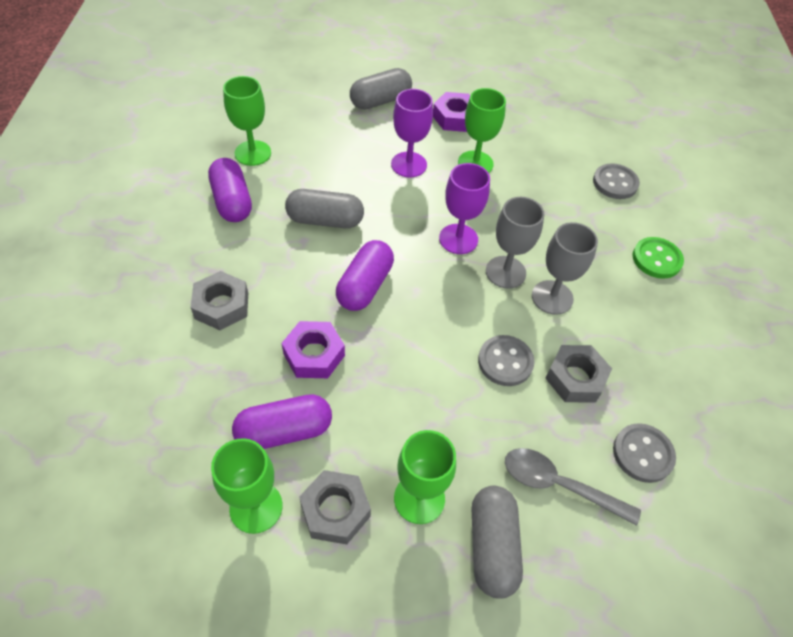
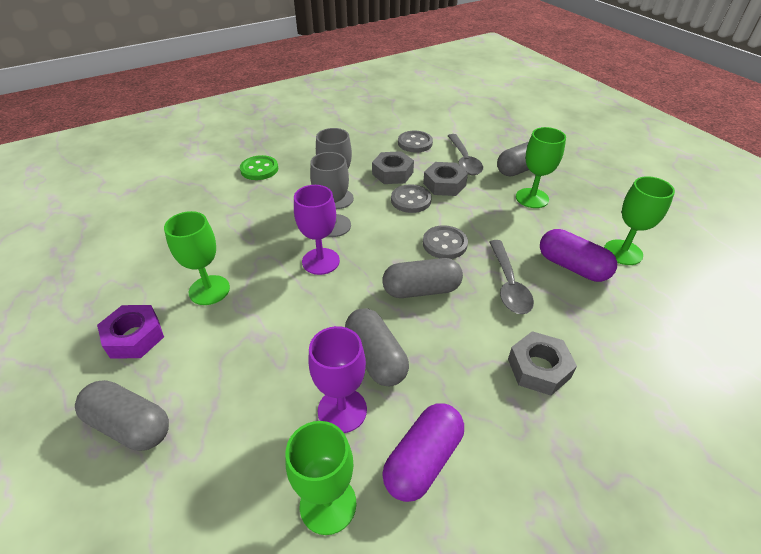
camera: 120 degrees left, 10 degrees down
purple nut [282,321,345,378] -> grey spoon [490,240,534,314]
grey nut [299,470,371,544] -> grey nut moved to [423,162,468,196]
purple capsule [336,240,394,311] -> grey capsule [383,258,463,298]
purple goblet [391,89,433,177] -> purple goblet moved to [308,326,367,433]
grey button [593,163,640,199] -> grey button moved to [423,225,468,259]

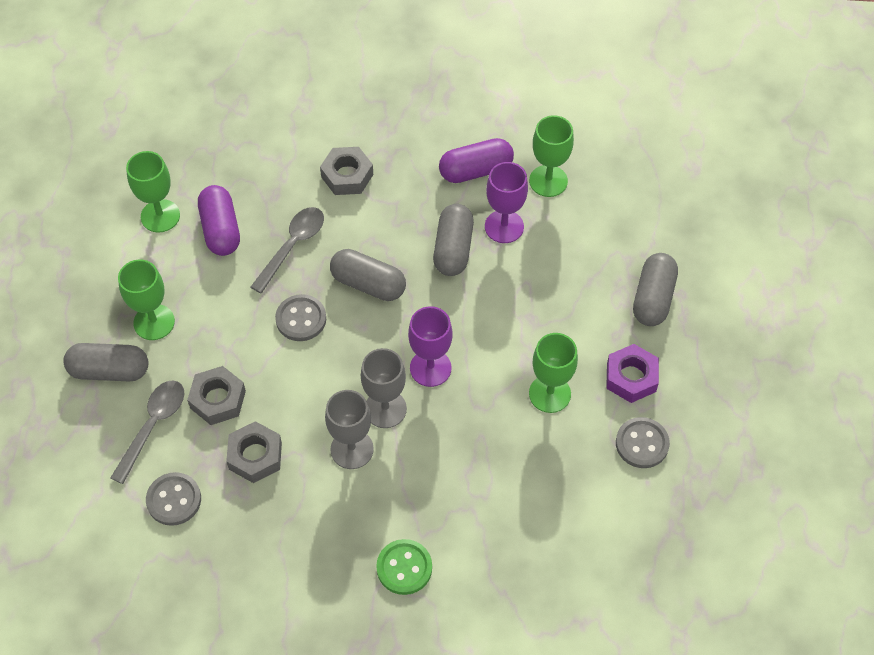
camera: 145 degrees left, 15 degrees up
grey capsule [75,380,169,451] -> grey capsule turned 45 degrees clockwise [633,253,678,326]
grey button [391,184,432,213] -> grey button moved to [616,417,670,468]

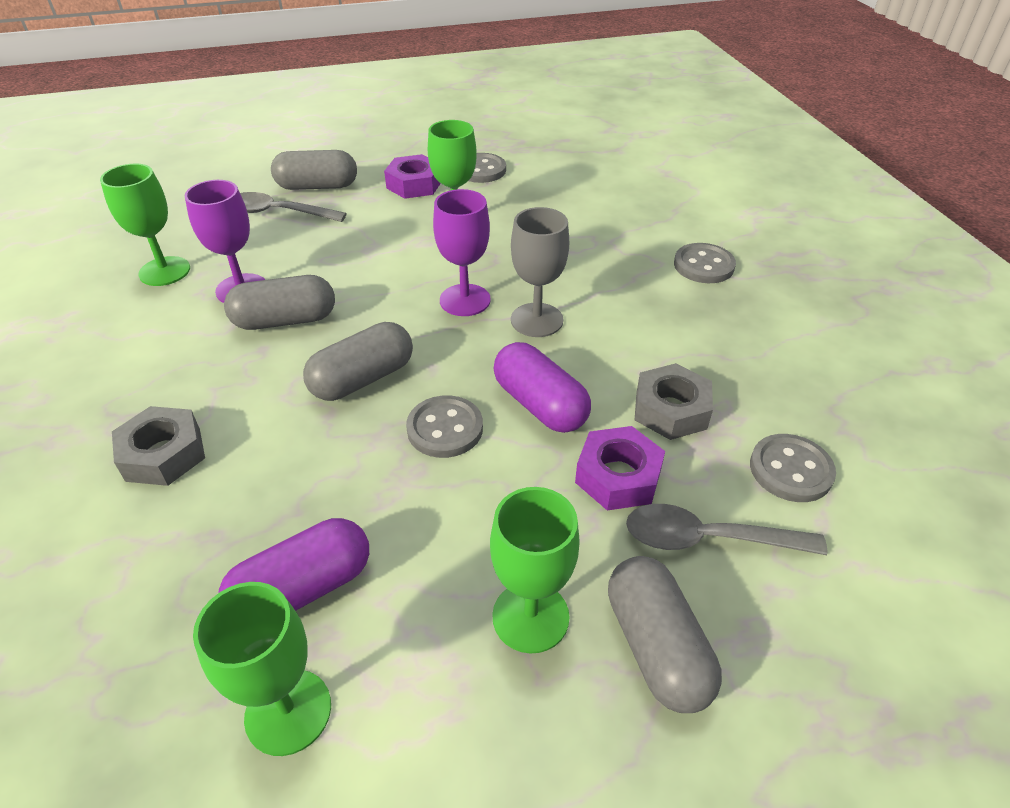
camera: 110 degrees left, 15 degrees down
grey nut [187,366,246,425] -> purple nut [575,426,665,511]
grey spoon [251,207,324,293] -> grey spoon moved to [240,192,347,222]
grey goblet [325,390,374,469] -> none
grey capsule [330,249,406,301] -> grey capsule turned 45 degrees clockwise [303,322,413,401]
green button [376,539,432,595] -> grey button [674,243,736,283]
purple capsule [439,138,514,183] -> purple capsule moved to [493,342,591,433]

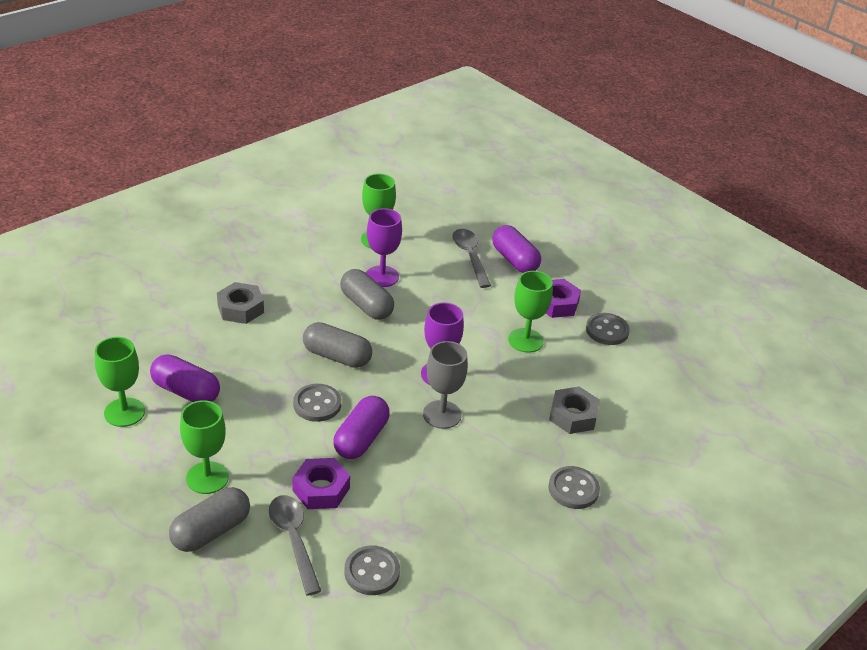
camera: 60 degrees right, 5 degrees down
grey capsule [271,150,357,190] -> purple capsule [492,225,541,273]
grey nut [635,363,713,440] -> grey nut moved to [549,387,600,434]

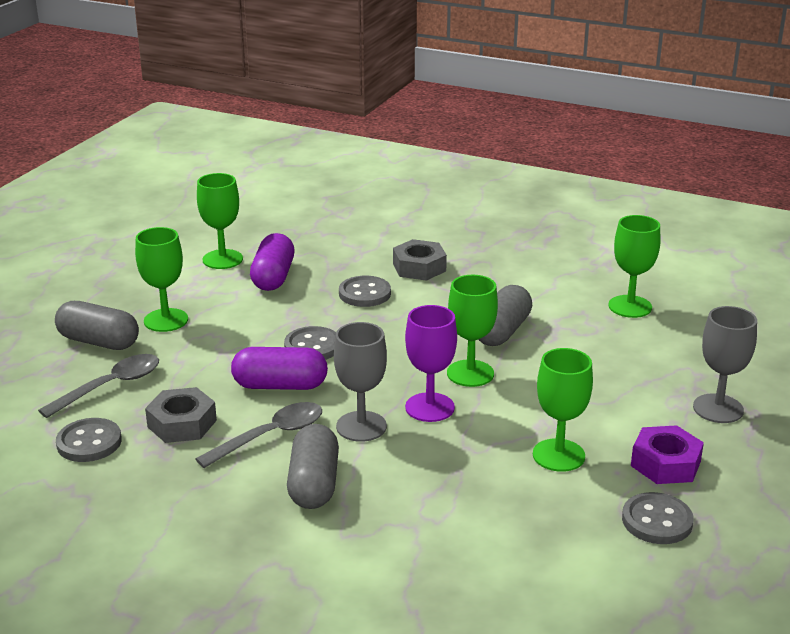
camera: 70 degrees right, 10 degrees down
purple nut [292,458,350,509] -> none
grey capsule [303,322,372,368] -> grey capsule moved to [287,424,339,509]
purple goblet [366,208,402,287] -> none
grey spoon [452,229,491,288] -> grey spoon moved to [195,402,322,468]
purple capsule [492,225,541,273] -> grey goblet [693,306,757,423]
grey button [548,466,600,509] -> grey button moved to [339,276,391,307]
grey nut [549,387,600,434] -> grey nut moved to [145,387,217,443]
none -> green goblet [447,275,498,387]

